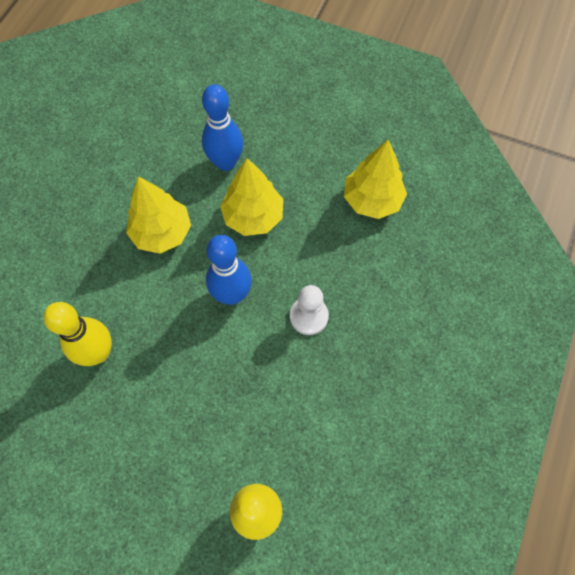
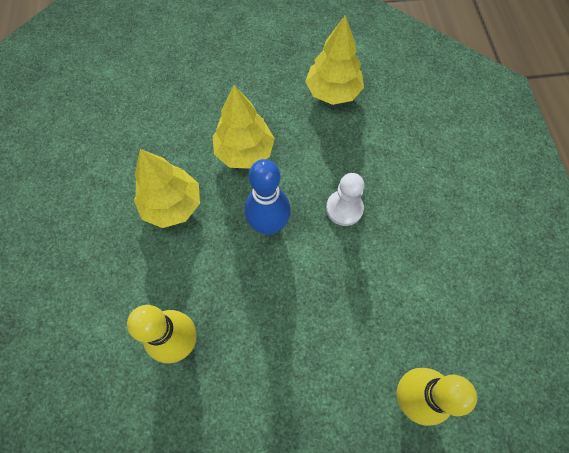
camera: 30 degrees left, 0 degrees up
blue bowling pin [202,84,243,171] -> none

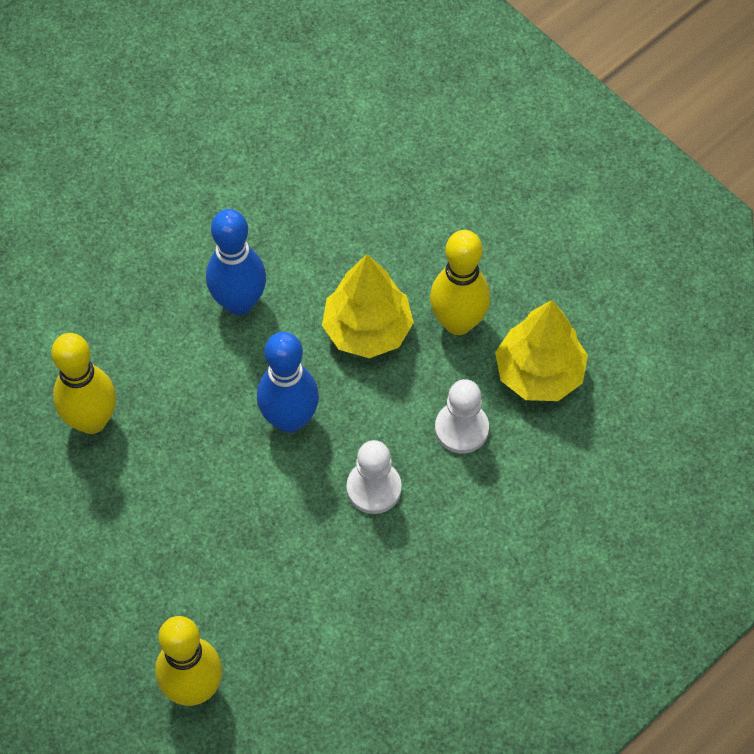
camera: 55 degrees right, 5 degrees down
yellow tree [134,149,200,228] -> blue bowling pin [206,209,266,315]
none -> yellow bowling pin [430,230,490,335]
none -> white pawn [435,379,489,454]

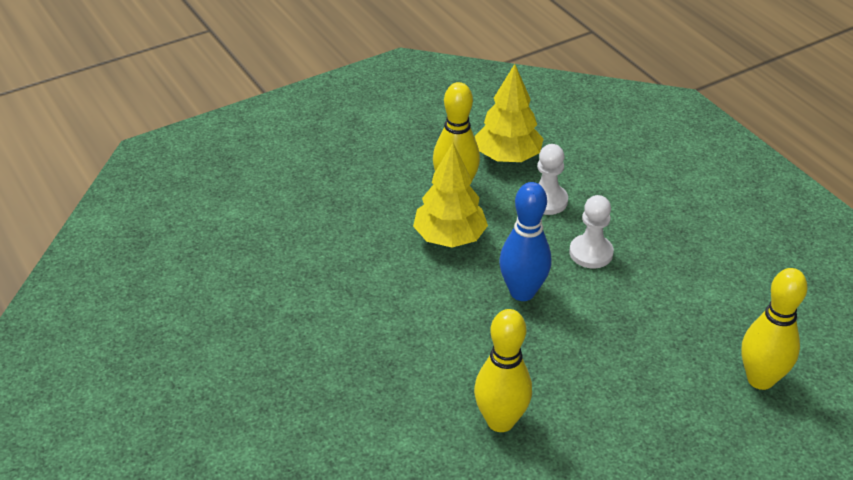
camera: 80 degrees left, 20 degrees down
blue bowling pin [206,209,266,315] -> none

